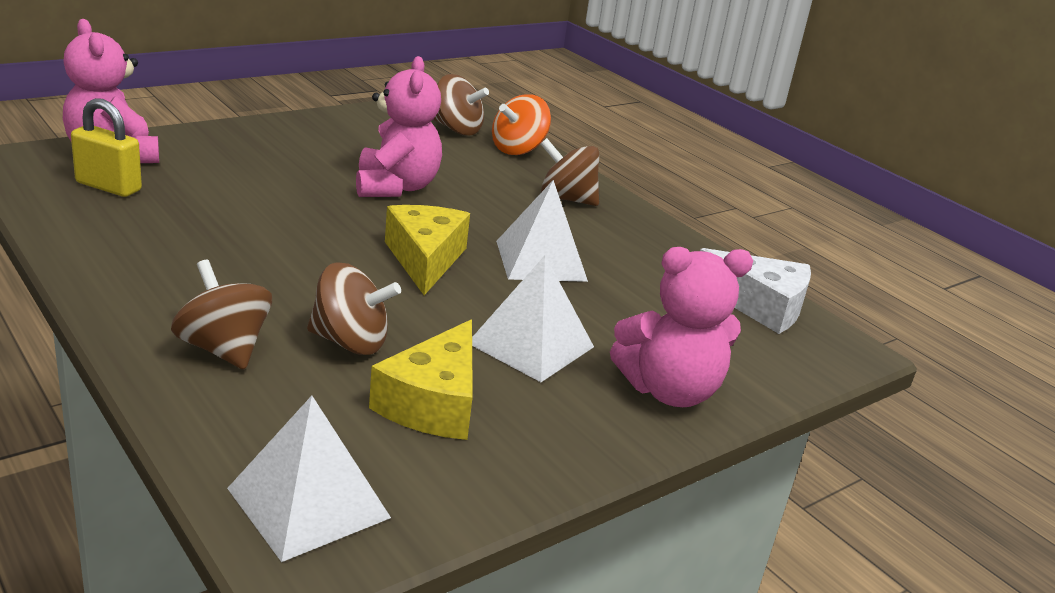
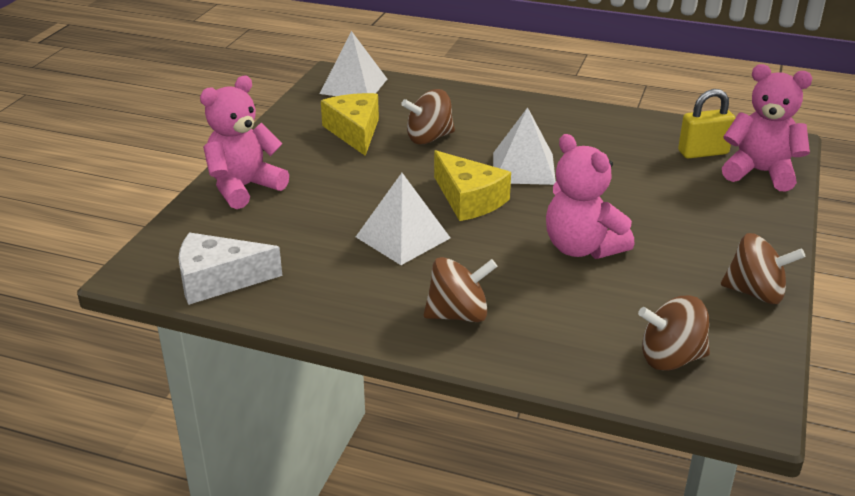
camera: 150 degrees right, 5 degrees up
brown spinning top [171,260,272,370] -> brown spinning top moved to [721,233,805,304]
white pyramid [472,255,594,382] -> white pyramid moved to [493,107,556,185]
orange spinning top [492,94,551,155] -> none

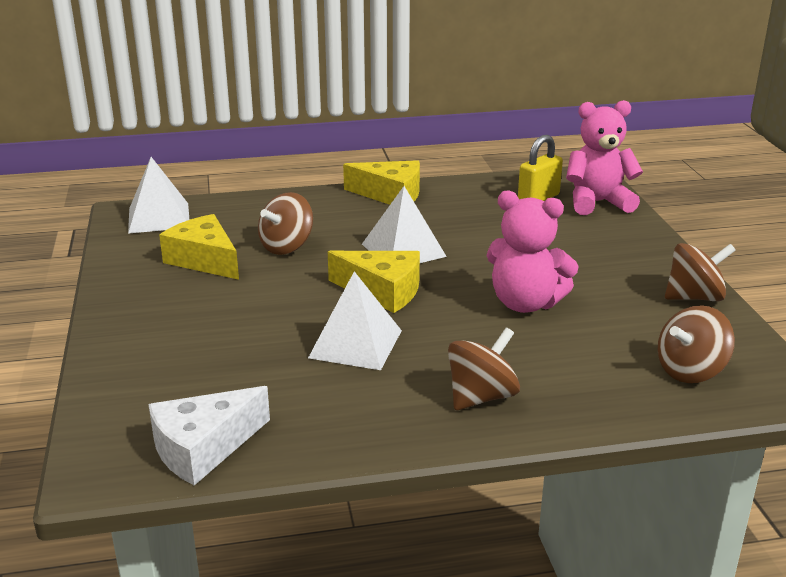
camera: 30 degrees left, 5 degrees down
pink teddy bear [200,76,289,209] -> none
none -> yellow cheese [343,160,420,205]

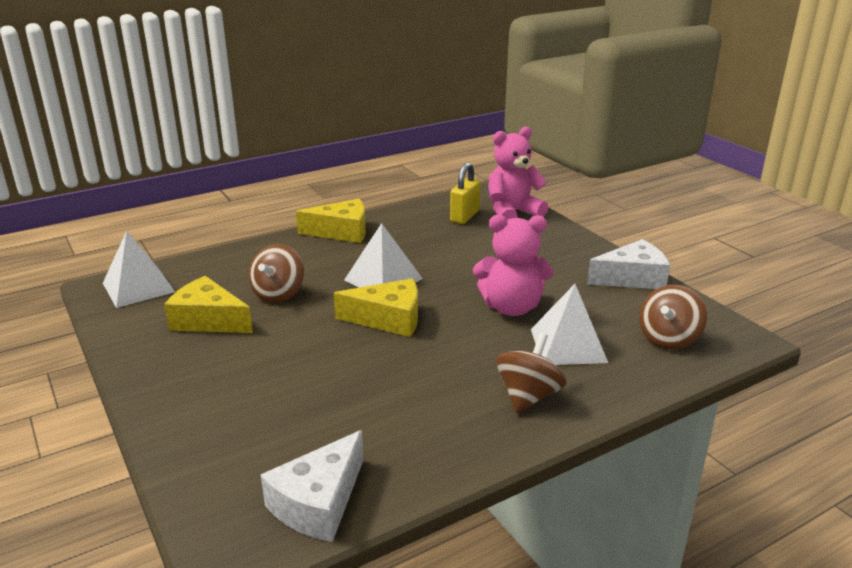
camera: 20 degrees left, 0 degrees up
white pyramid [308,271,402,370] -> white pyramid moved to [531,284,608,365]
brown spinning top [665,243,736,301] -> white cheese [587,239,670,289]

